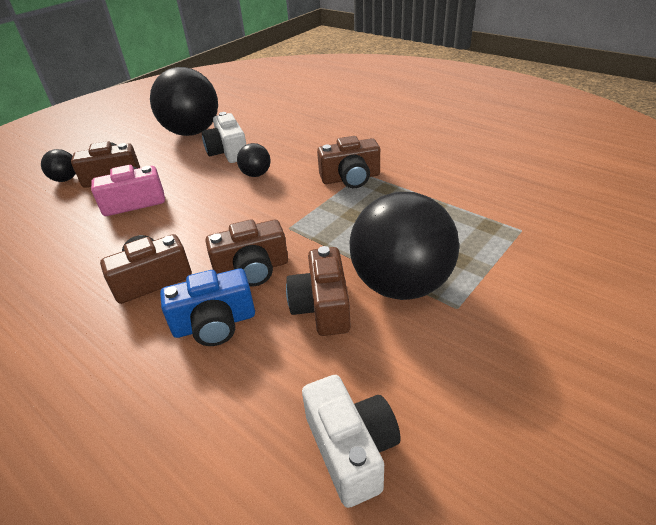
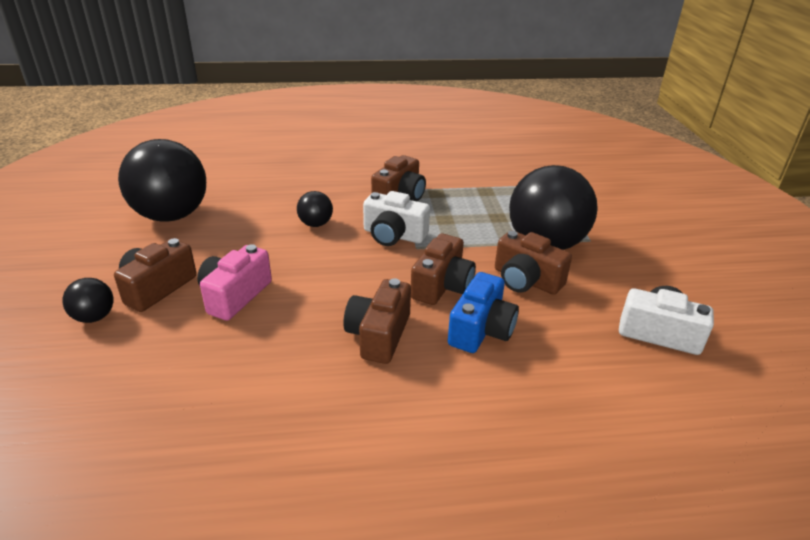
camera: 50 degrees left, 5 degrees down
white camera [202,112,247,163] -> white camera moved to [363,191,430,246]

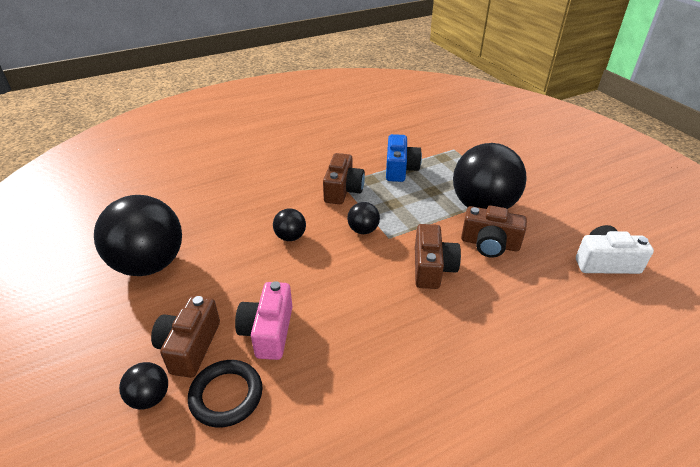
camera: 20 degrees left, 5 degrees up
brown camera [343,278,411,364] -> none
white camera [363,191,430,246] -> black ball [347,202,380,234]
blue camera [448,272,519,353] -> blue camera moved to [386,134,422,182]
none -> black ring [188,360,262,428]

